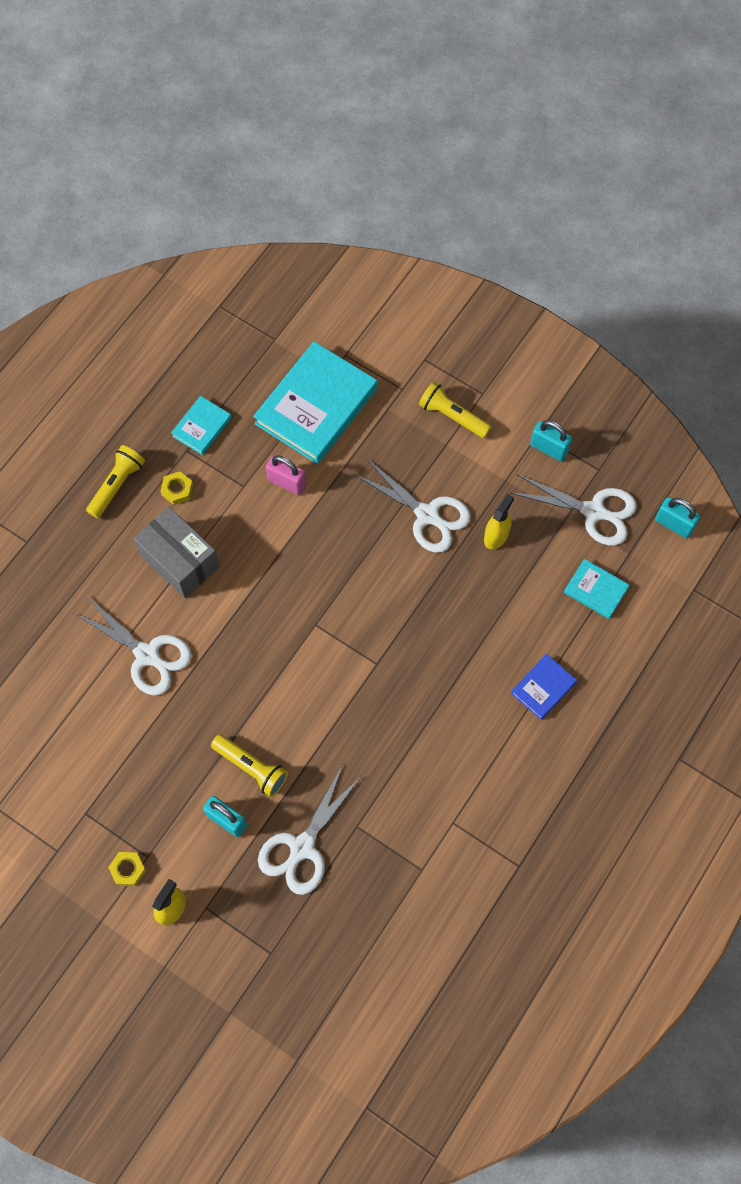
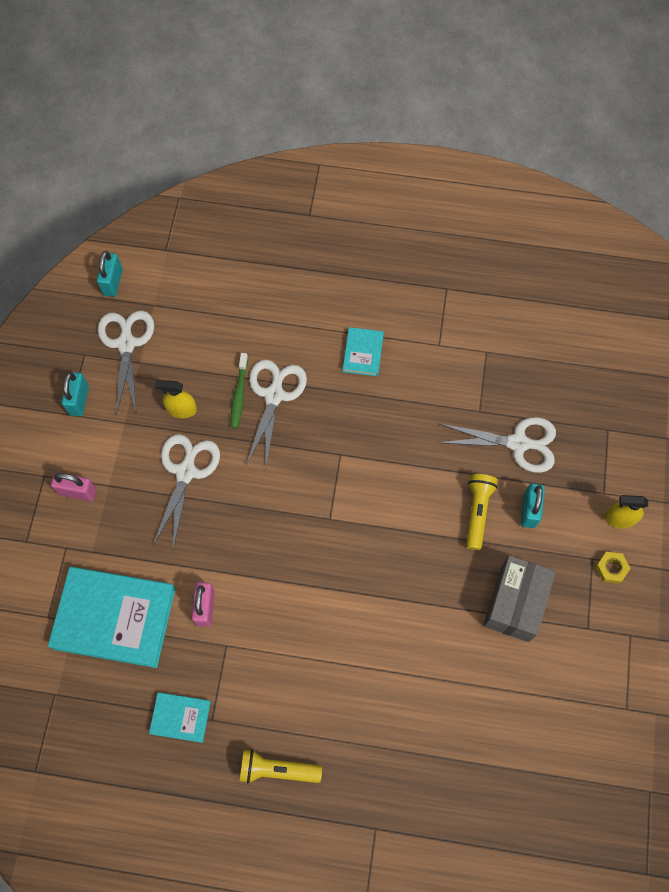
camera: 115 degrees left, 0 degrees up
white scissors [72,598,192,695] -> white scissors moved to [246,360,307,466]
grey box [133,507,220,598] -> grey box moved to [484,555,556,642]
yellow nut [160,471,193,505] -> none
yellow flashlight [419,382,491,438] -> pink padlock [51,473,96,501]
blue book [511,654,577,720] -> none
turquoise book [564,559,630,619] -> turquoise book moved to [343,327,384,376]
none -> green toothbrush [231,353,248,428]

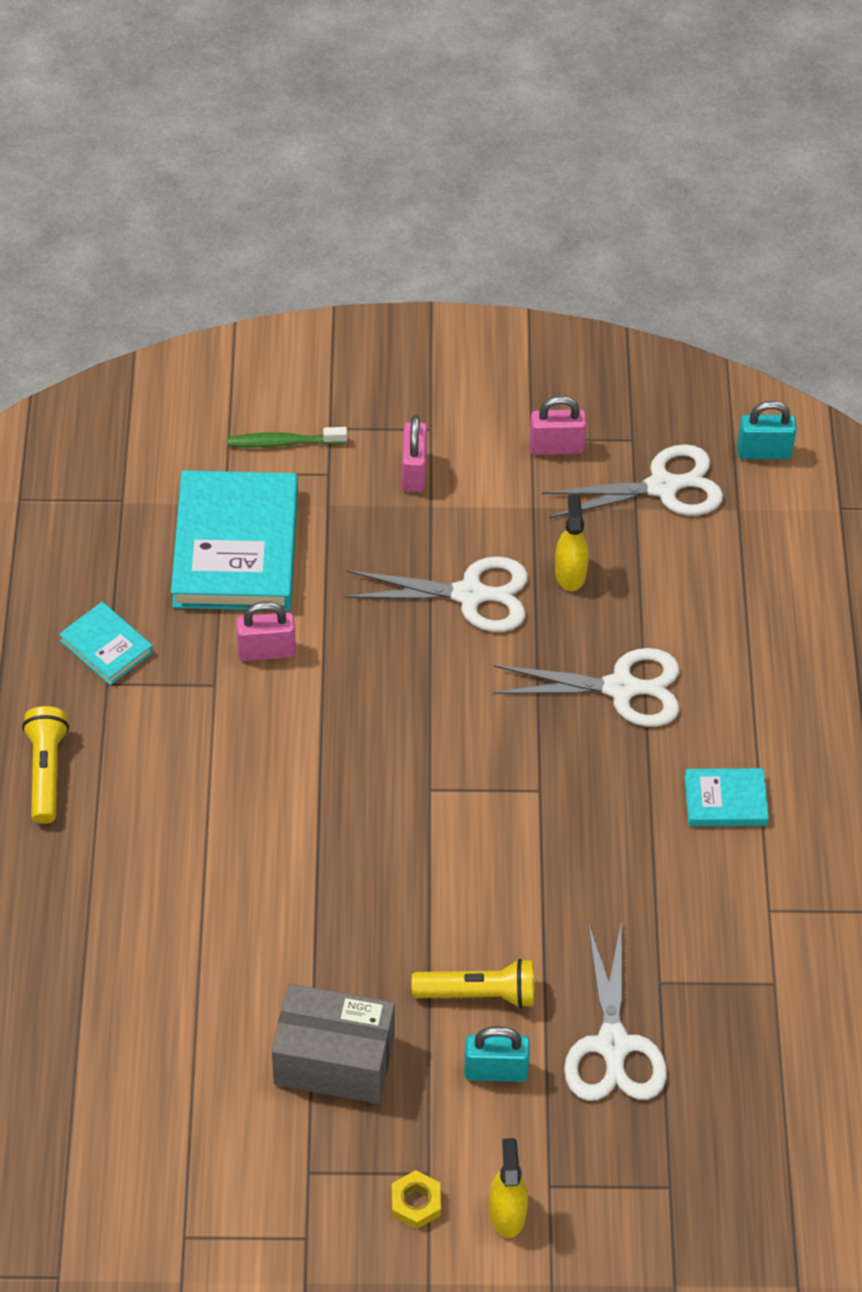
camera: 80 degrees right, 15 degrees down
turquoise padlock [62,372,89,416] -> pink padlock [529,396,587,455]
turquoise book [149,692,211,743] -> turquoise book turned 45 degrees counterclockwise [59,602,153,685]
green toothbrush [231,353,248,428] -> green toothbrush moved to [228,427,347,447]

